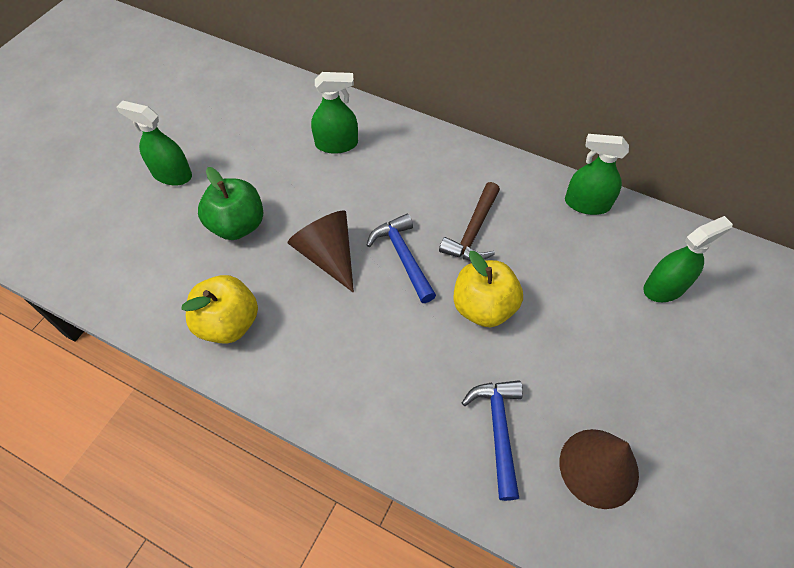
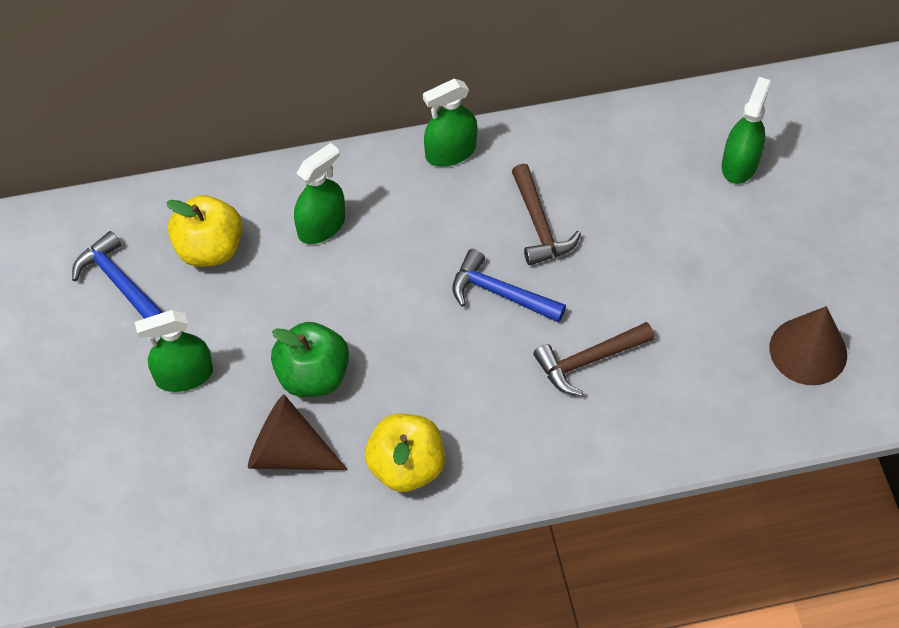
camera: 40 degrees left, 0 degrees up
brown cone [288,210,354,293] -> brown cone moved to [248,395,348,470]
yellow apple [453,251,523,328] -> yellow apple moved to [166,195,242,267]
blue hammer [462,380,523,501] -> blue hammer moved to [72,231,163,319]
green spray bottle [565,134,629,215] -> green spray bottle moved to [423,79,477,167]
none -> brown hammer [533,322,654,396]

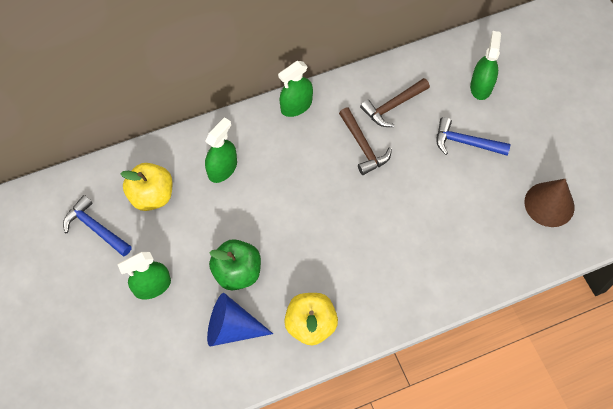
camera: 10 degrees left, 5 degrees up
brown cone [248,395,348,470] -> blue cone [207,293,273,346]
blue hammer [452,249,566,323] -> blue hammer moved to [437,117,511,156]
brown hammer [533,322,654,396] -> brown hammer moved to [360,78,430,127]

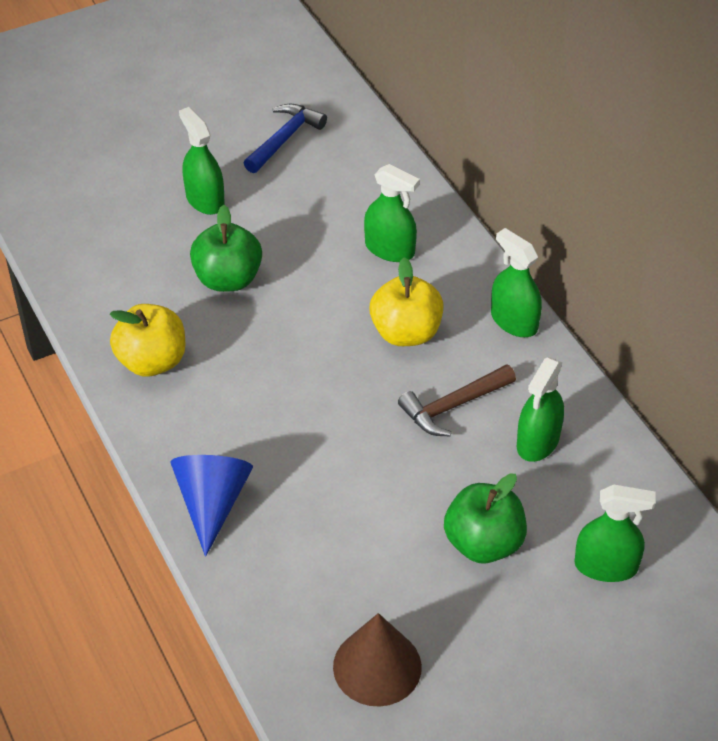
camera: 85 degrees right, 15 degrees down
yellow apple [120,163,173,211] -> yellow apple moved to [369,257,443,346]
blue cone [207,293,273,346] -> blue cone moved to [170,455,253,557]
brown hammer [360,78,430,127] -> green spray bottle [517,358,564,462]
blue hammer [437,117,511,156] -> green apple [444,474,527,563]

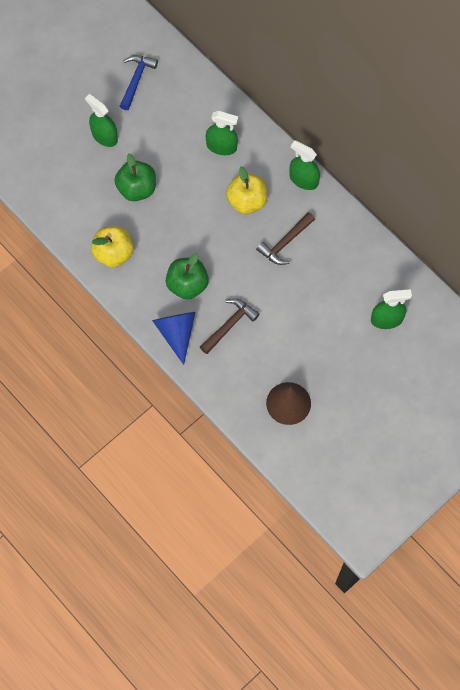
camera: 15 degrees left, 20 degrees up
green apple [444,474,527,563] -> green apple moved to [166,253,209,299]
green spray bottle [517,358,564,462] -> none
none -> brown hammer [200,298,260,354]

